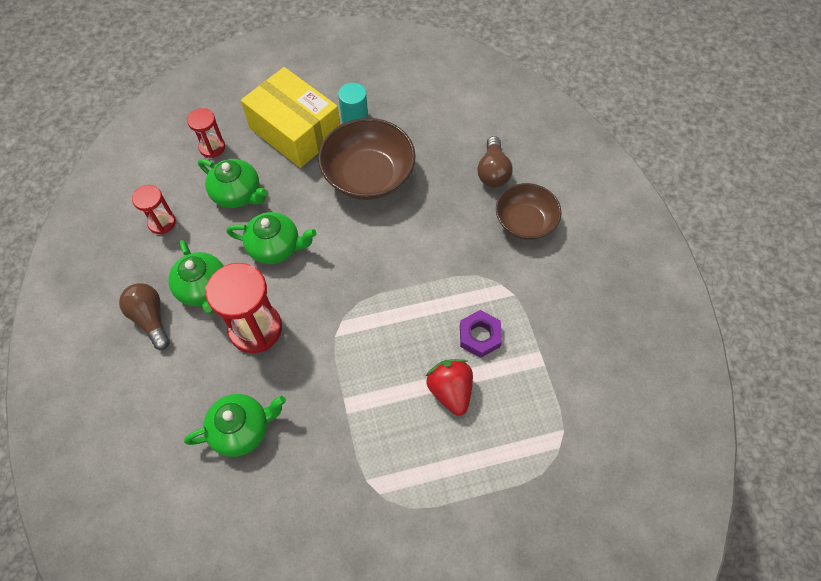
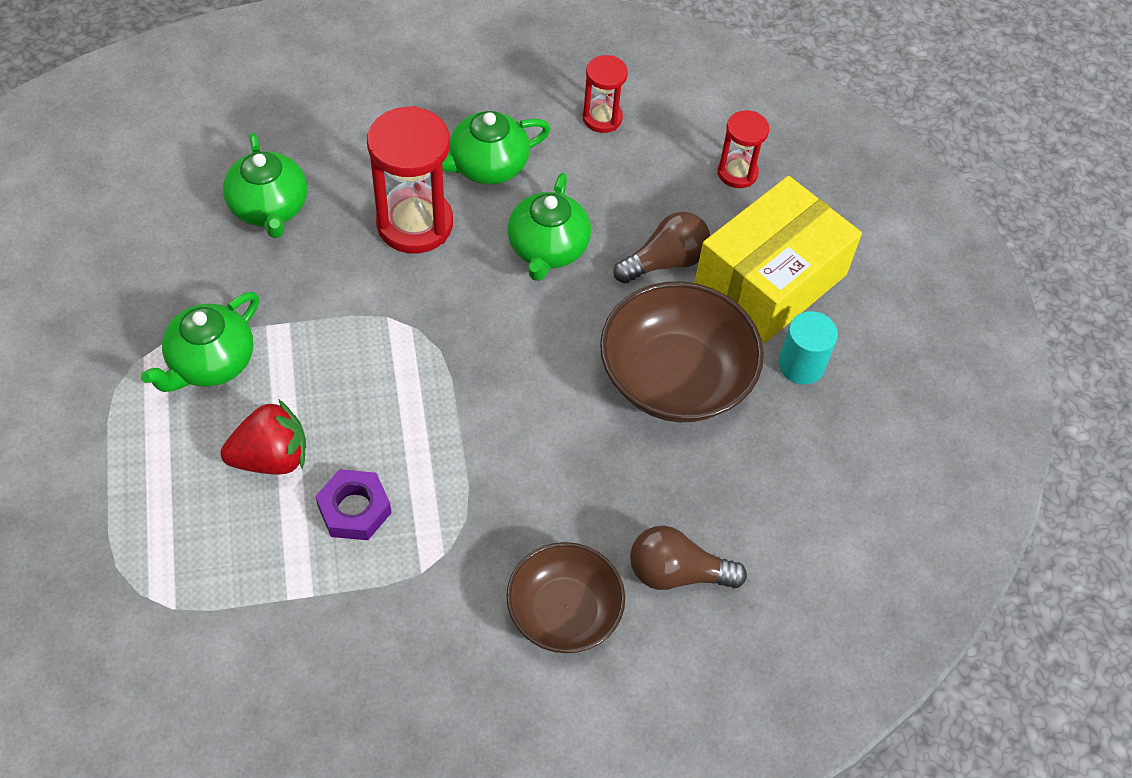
camera: 90 degrees right, 5 degrees down
brown light bulb [119,283,170,350] -> brown light bulb moved to [613,211,710,283]
green teapot [198,159,267,208] -> green teapot moved to [141,292,259,392]

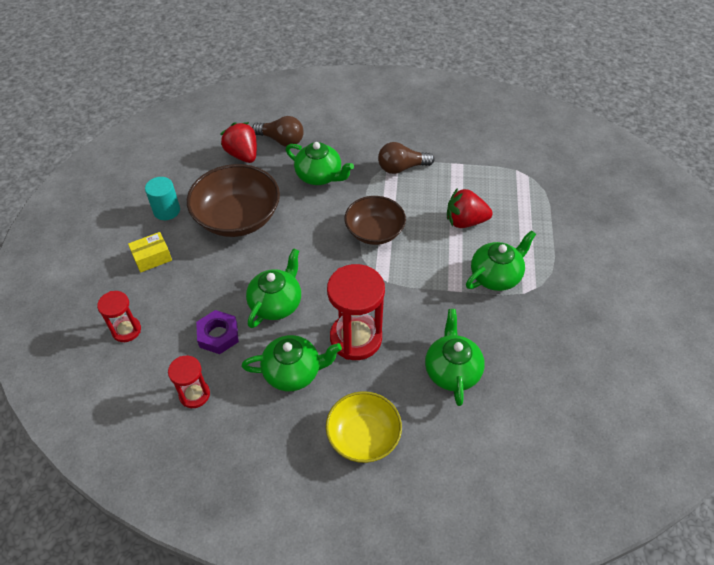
camera: 160 degrees left, 5 degrees down
purple nut [315,469,392,540] -> purple nut moved to [196,310,239,354]
brown bowl [507,542,625,653] -> brown bowl moved to [345,196,406,245]
brown light bulb [613,211,710,283] -> brown light bulb moved to [378,142,434,174]
yellow box [694,176,862,343] -> yellow box [128,232,172,273], size x0.43
none -> red strawberry [220,122,257,163]
none -> green teapot [286,142,354,185]
none -> yellow bowl [326,391,402,463]

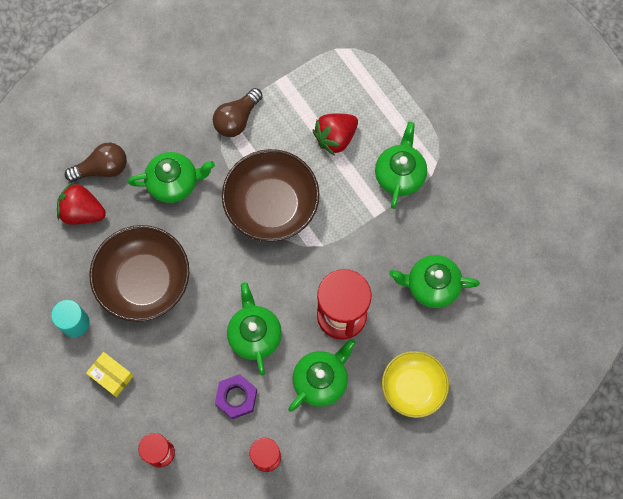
camera: 40 degrees left, 20 degrees up
yellow box [128,232,172,273] -> yellow box turned 75 degrees counterclockwise [86,352,133,397]
brown bowl [345,196,406,245] -> brown bowl [222,149,319,242], size x1.51
green teapot [425,309,485,406] -> green teapot turned 45 degrees counterclockwise [389,255,480,308]

